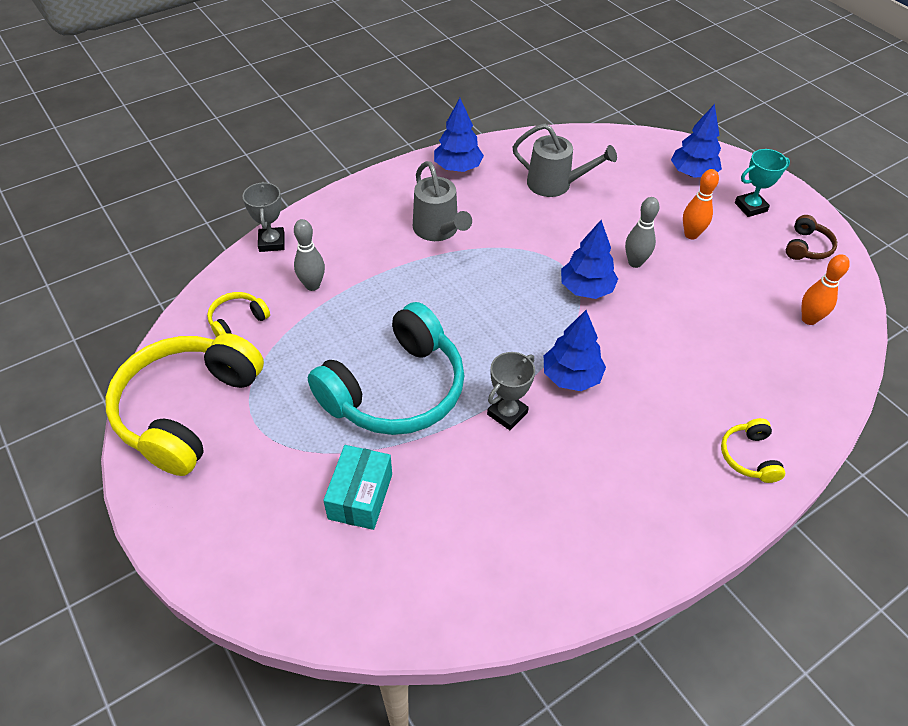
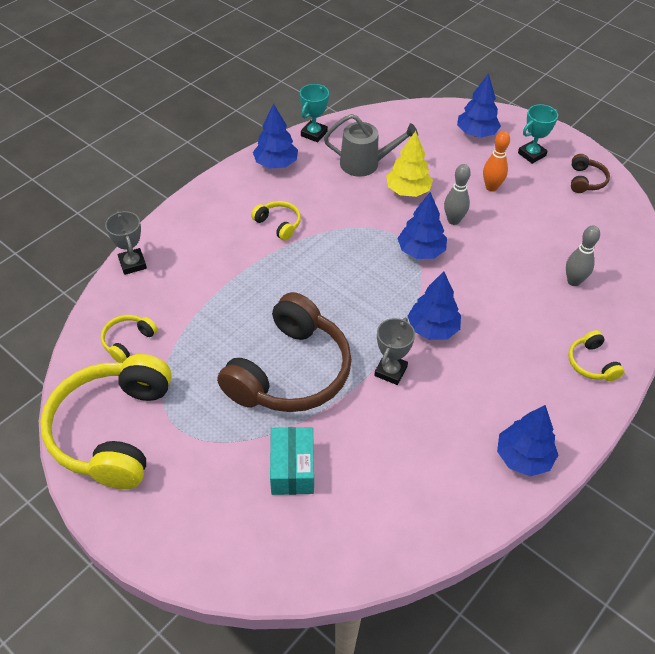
camera: 15 degrees left, 0 degrees up
grey bowling pin [294,219,325,291] -> grey bowling pin moved to [566,225,600,286]
turquoise headphones [308,302,464,435] -> brown headphones [217,292,352,412]
grey watering can [413,161,472,241] -> yellow headphones [251,201,301,241]
orange bowling pin [801,254,850,325] -> none
none -> turquoise trophy [300,84,329,142]
none -> yellow tree [386,131,433,197]
none -> blue tree [497,405,558,476]

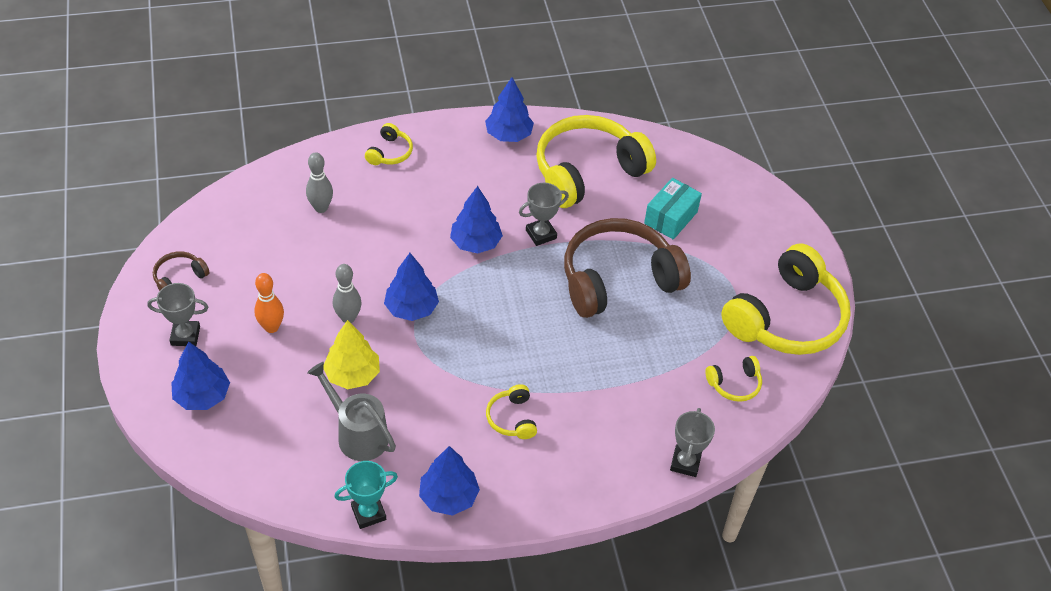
camera: 145 degrees left, 0 degrees up
turquoise trophy [518,104,558,164] -> grey trophy [147,283,208,346]
none -> yellow headphones [536,115,656,208]

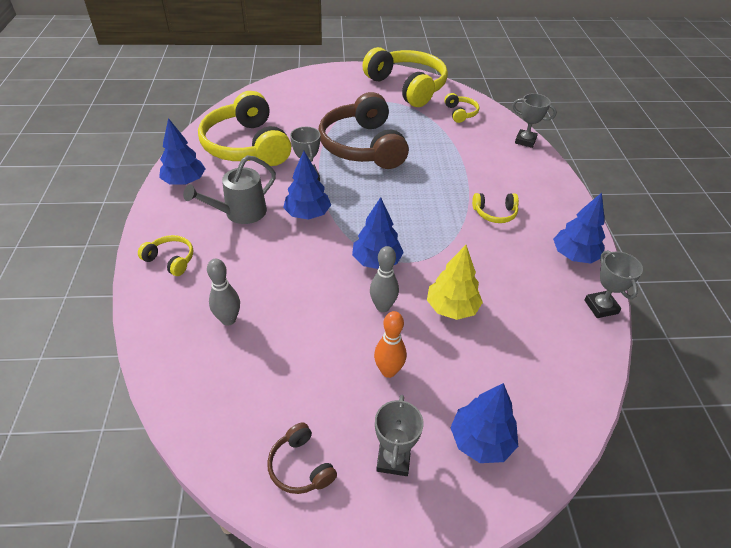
camera: 80 degrees left, 5 degrees down
grey watering can [307,362,396,461] -> grey watering can moved to [183,155,276,224]
turquoise trophy [334,461,398,529] -> grey trophy [584,250,643,318]
turquoise box [644,178,702,240] -> none

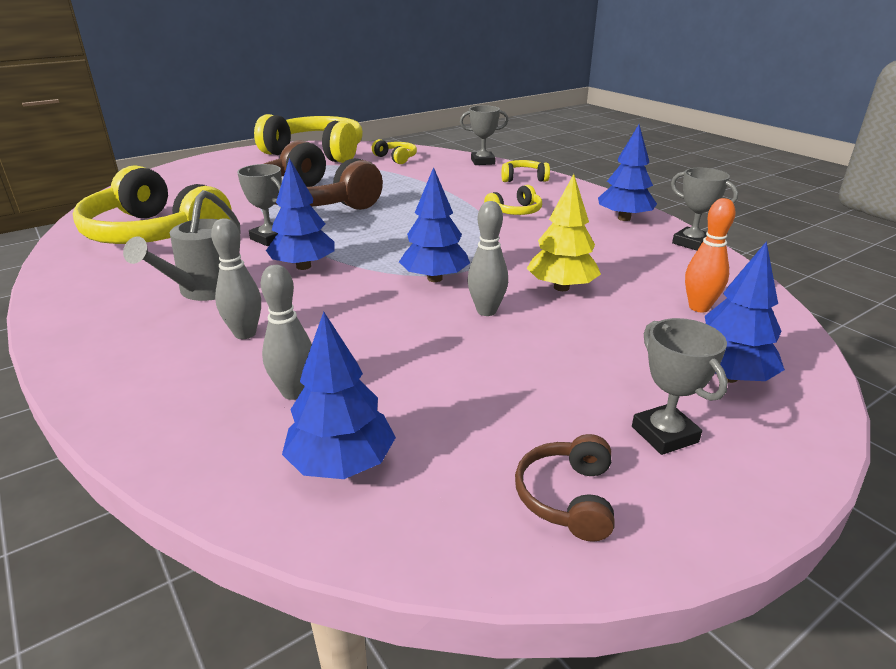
camera: 30 degrees left, 15 degrees down
yellow headphones [138,235,193,276] -> yellow headphones moved to [501,160,550,182]
blue tree [159,118,205,185] -> blue tree moved to [282,312,396,479]
brown headphones [267,422,337,494] -> brown headphones turned 75 degrees clockwise [515,434,615,542]
orange bowling pin [374,311,407,378] -> orange bowling pin moved to [685,198,736,313]
none -> grey bowling pin [211,218,261,339]

